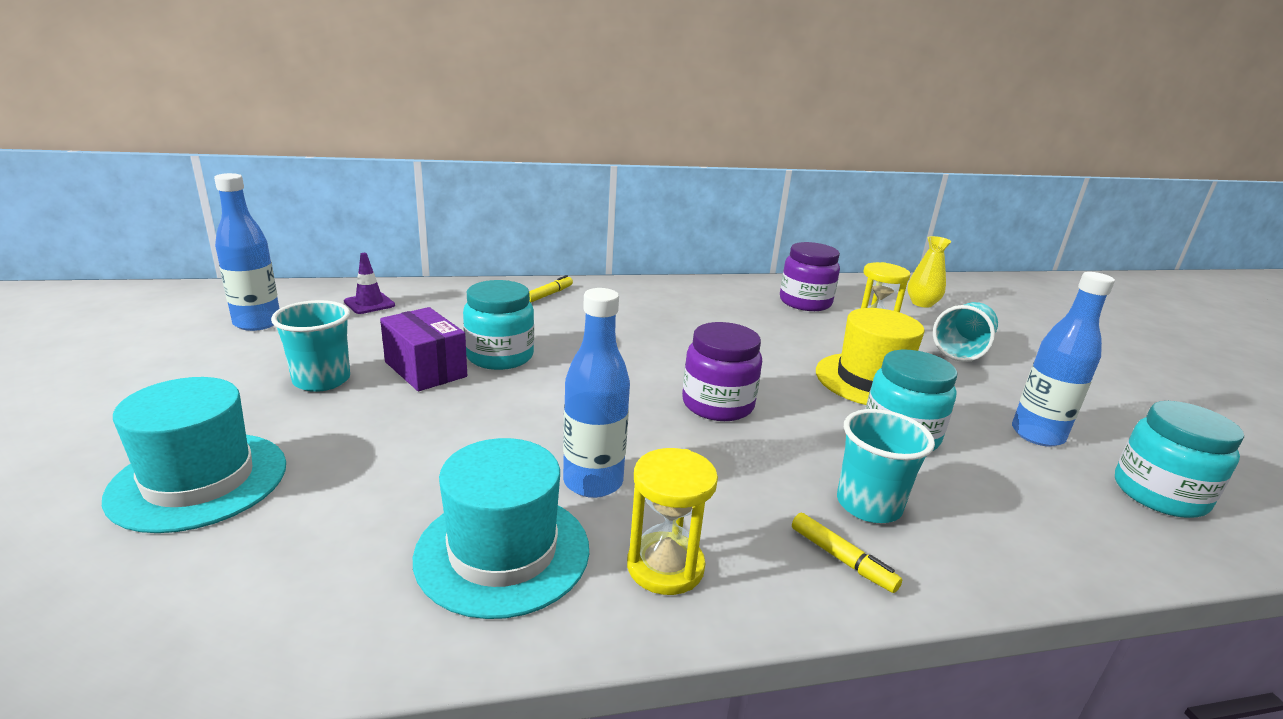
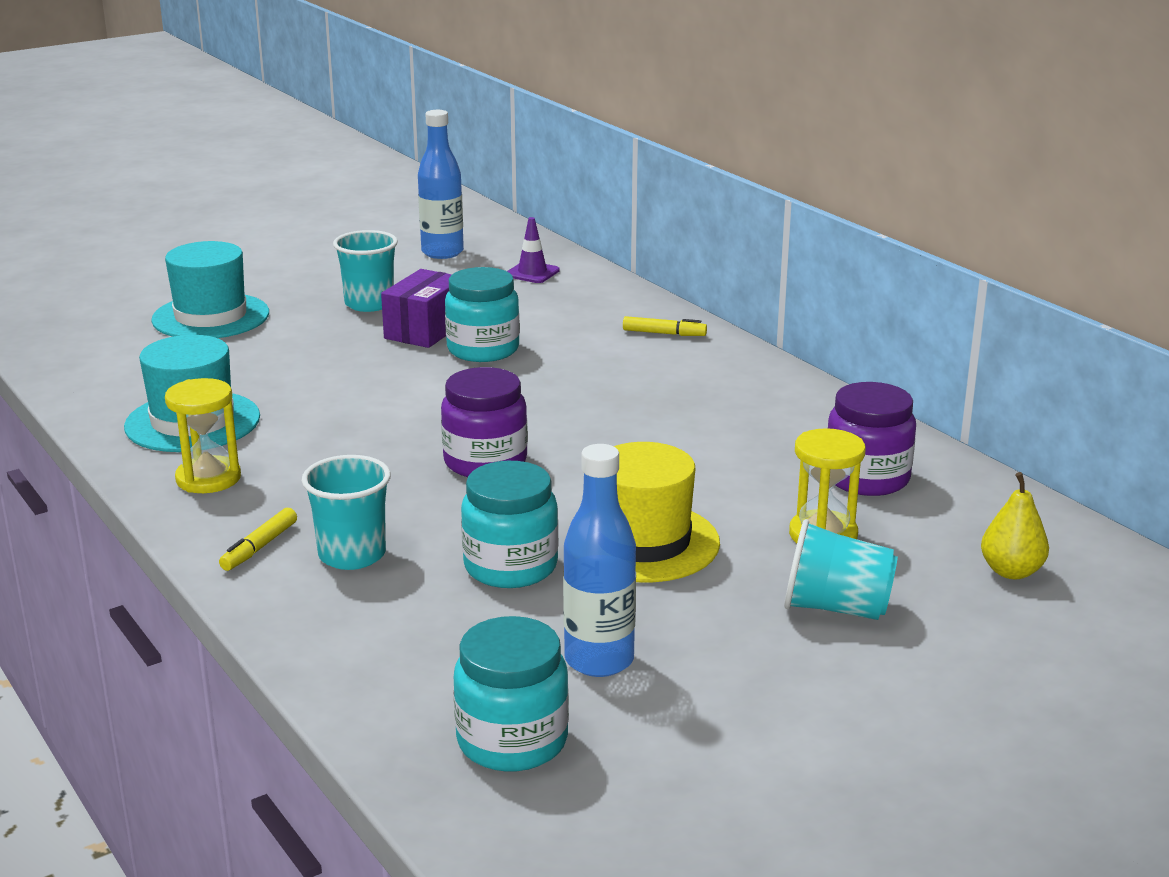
camera: 70 degrees right, 0 degrees up
blue bottle [563,288,630,498] -> none
yellow vase [907,236,951,308] -> yellow pear [981,472,1049,579]

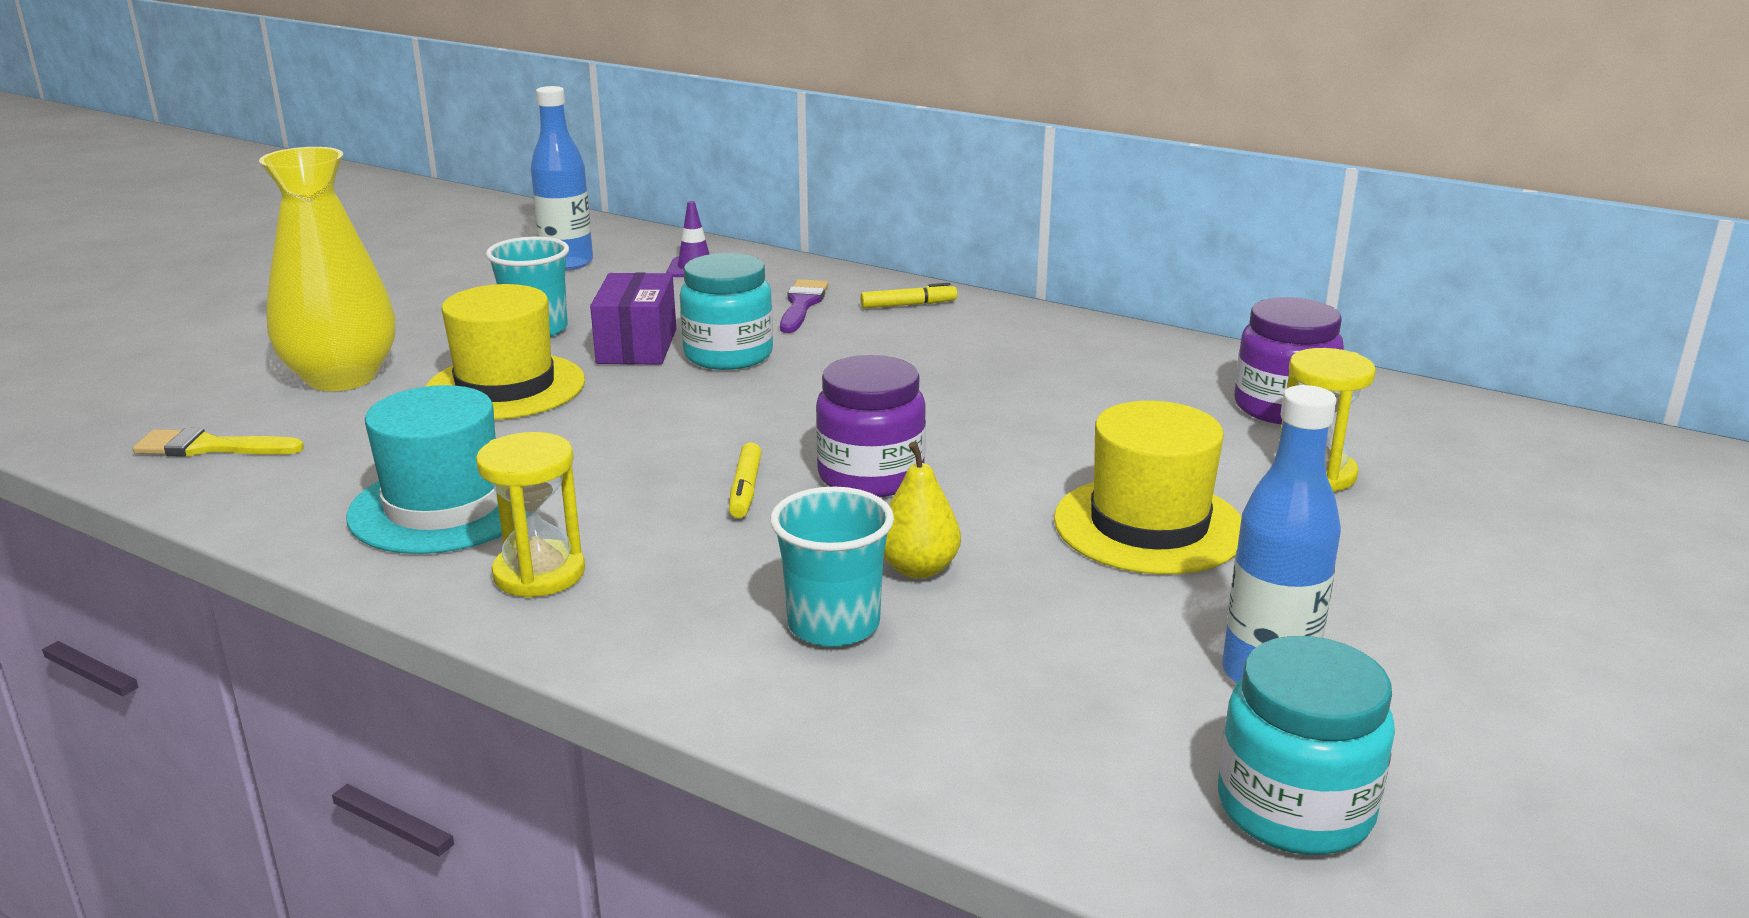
camera: 25 degrees left, 0 degrees up
turquoise hat [151,241,269,338] -> yellow vase [259,147,395,391]
yellow marker [219,508,297,571] -> yellow marker moved to [729,443,762,518]
turquoise jar [461,461,558,588] -> none
turquoise cup [784,519,898,620] -> none
yellow pear [981,472,1049,579] -> yellow pear moved to [884,441,961,579]
none -> yellow brush [132,428,304,457]
none -> yellow hat [426,284,585,420]
none -> purple brush [780,279,829,333]

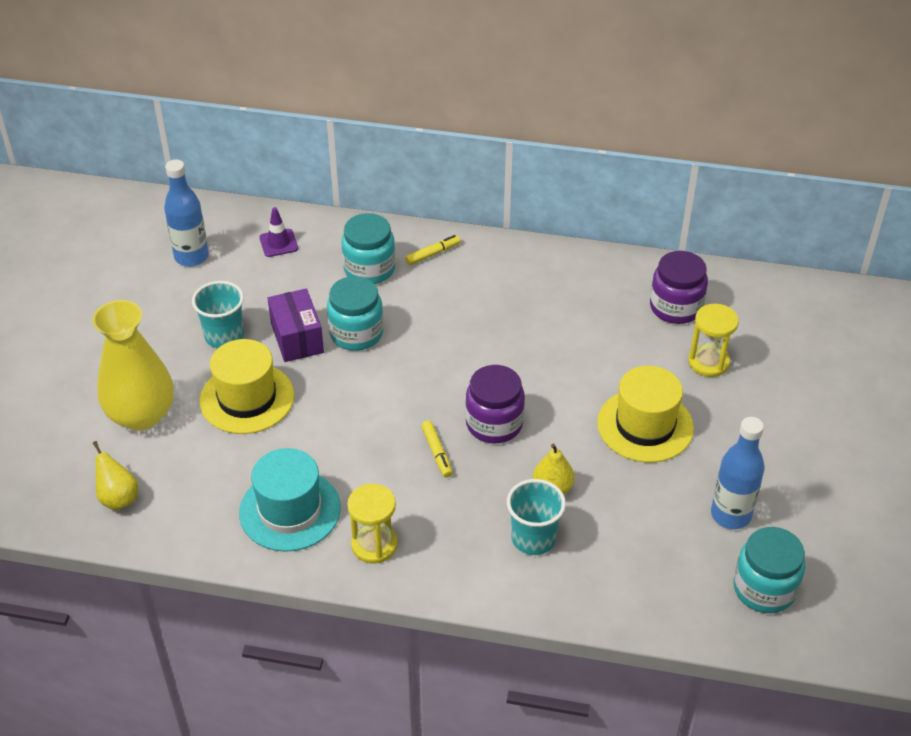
camera: 20 degrees left, 20 degrees up
yellow brush [132,428,304,457] -> yellow pear [93,441,138,510]
purple brush [780,279,829,333] -> turquoise jar [341,213,395,284]

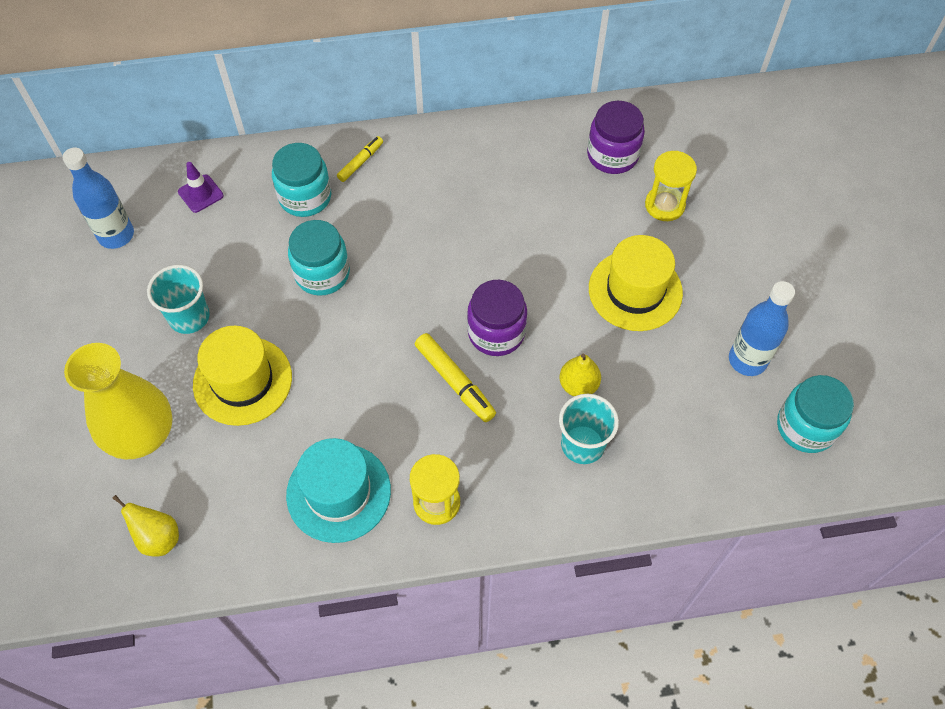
camera: 20 degrees left, 15 degrees up
purple box [268,289,324,362] -> none
yellow marker [421,421,452,477] -> yellow marker [415,333,496,422], size x1.60

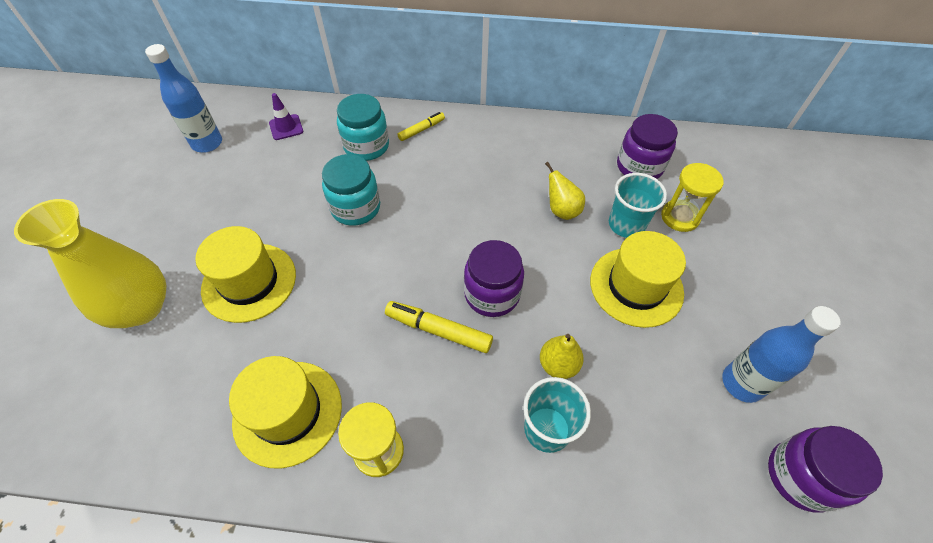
camera: 15 degrees right, 5 degrees down
yellow pear [112,495,179,556] -> yellow pear moved to [545,162,585,220]
turquoise cup [147,265,210,334] -> turquoise cup moved to [609,173,667,238]
turquoise hat [286,438,391,543] -> yellow hat [229,356,342,469]
yellow marker [415,333,496,422] -> yellow marker turned 135 degrees clockwise [385,301,493,353]
turquoise jar [777,375,854,453] -> purple jar [768,426,883,513]

